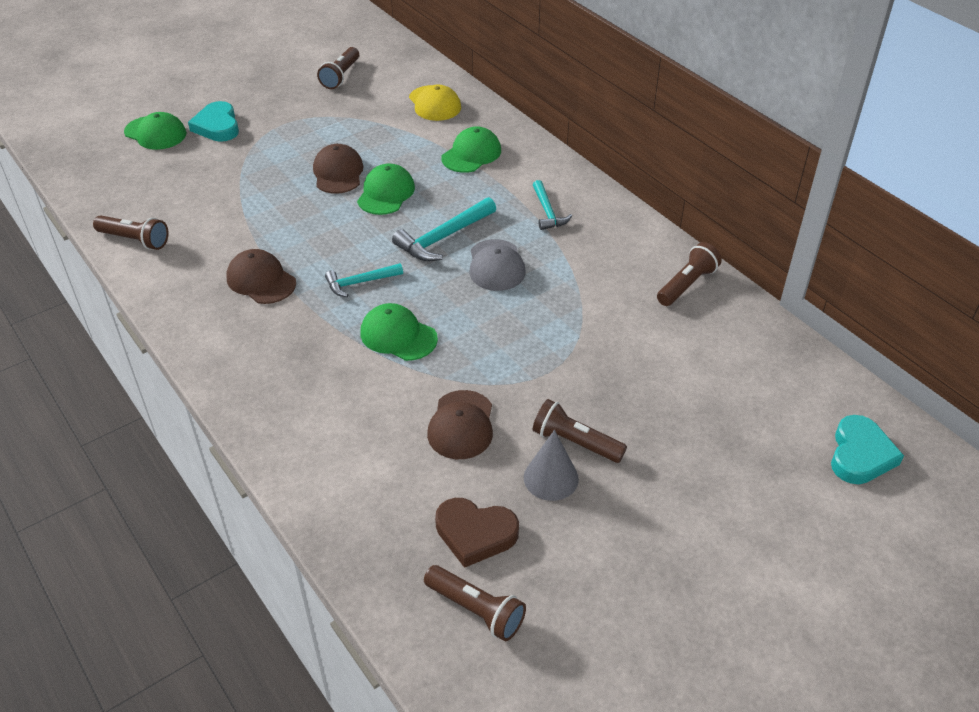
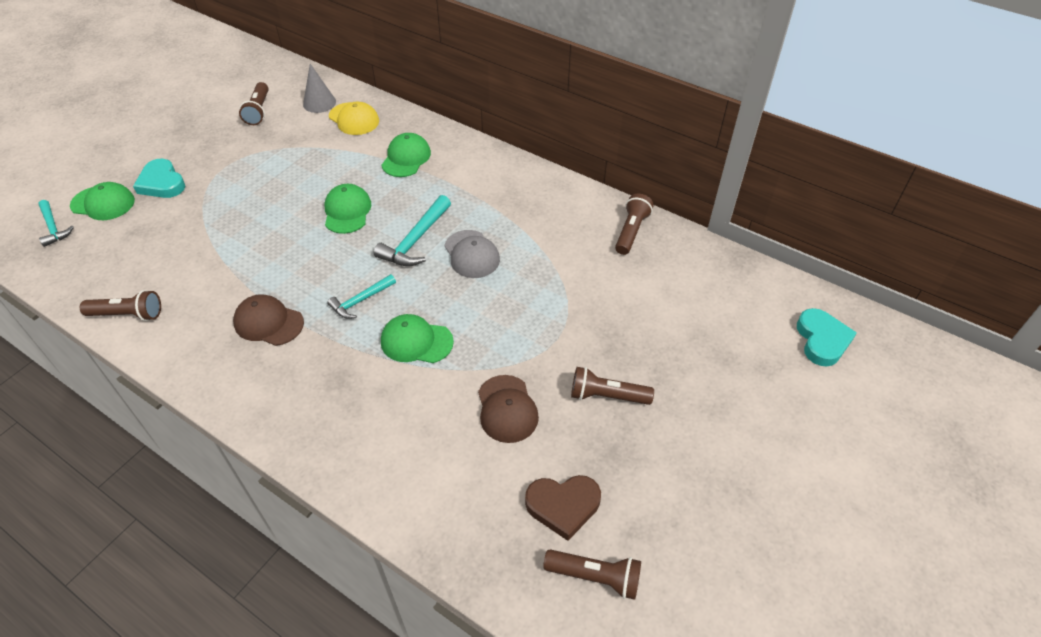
camera: 20 degrees left, 5 degrees up
brown cap [313,144,364,194] -> none
grey cone [524,430,579,501] -> grey cone moved to [303,64,336,113]
turquoise hammer [533,180,572,230] -> turquoise hammer moved to [38,200,74,247]

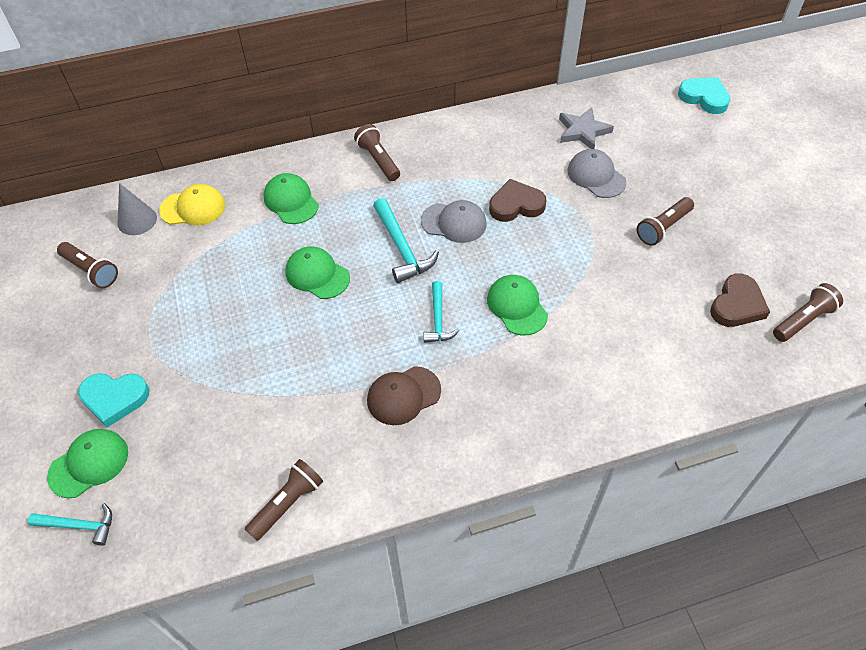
camera: 50 degrees left, 5 degrees up
green cap [381,314,454,363] -> green cap turned 105 degrees clockwise [487,275,548,335]
brown cap [478,375,539,443] -> none
brown flashlight [615,194,653,255] -> brown flashlight moved to [354,124,400,181]
none -> brown heart [489,179,547,222]
none -> grey star [559,107,614,149]
none -> grey cap [568,149,626,198]

